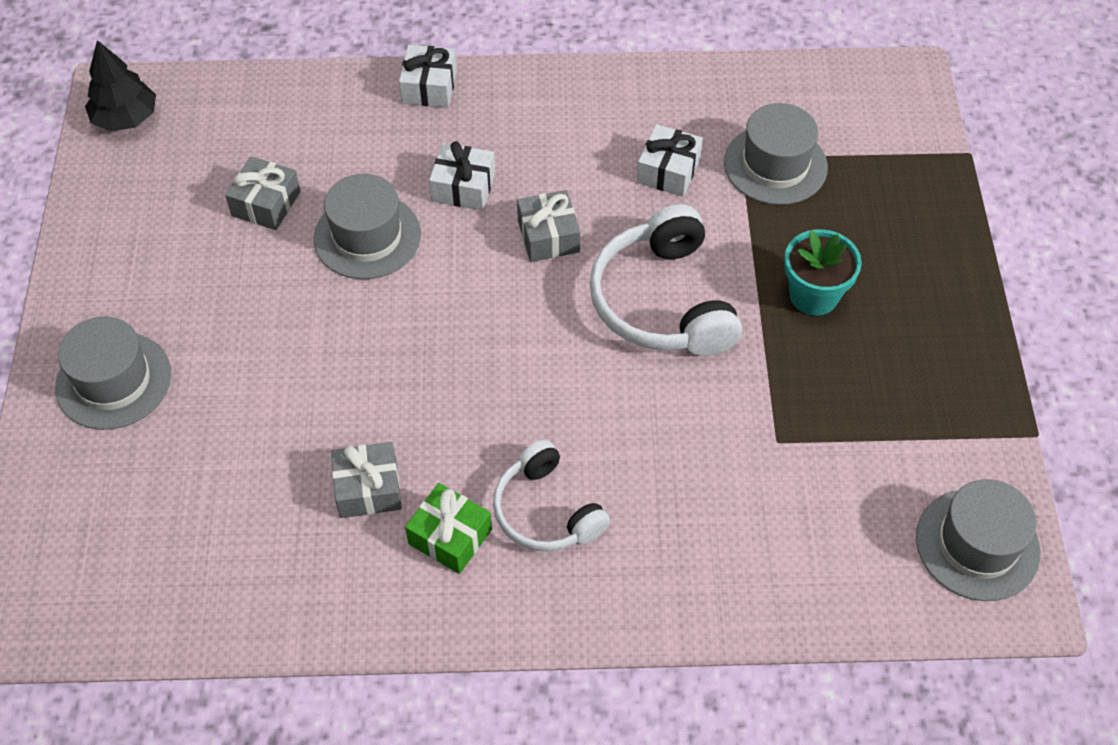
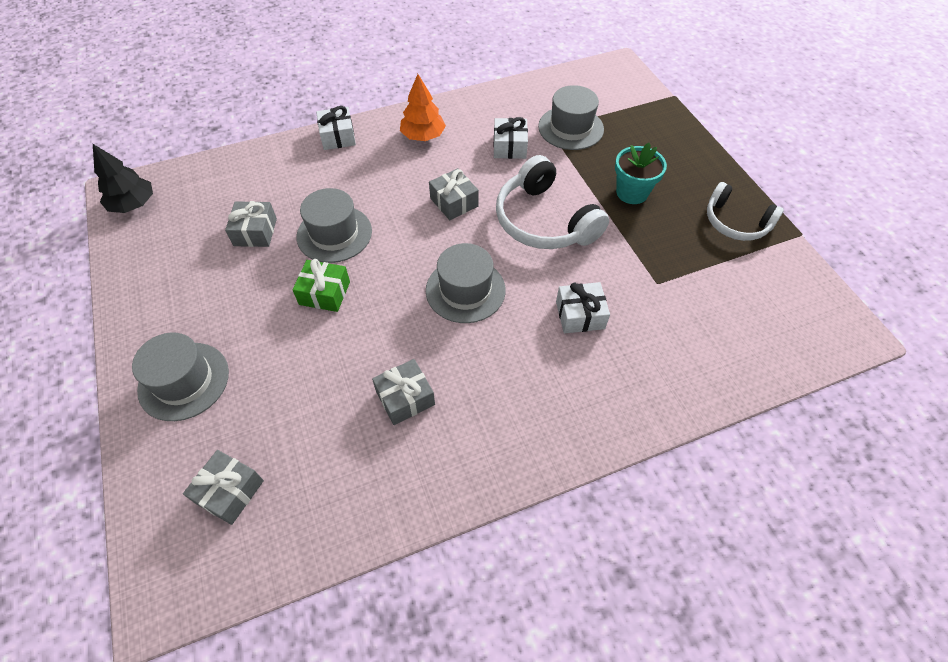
camera: 20 degrees left, 0 degrees up
green gift [405,483,492,574] -> green gift moved to [292,259,350,312]
white gift [429,141,495,210] -> white gift moved to [556,282,610,333]
white headphones [493,440,610,552] -> white headphones moved to [707,182,784,241]
grey hat [916,479,1040,601] -> grey hat moved to [426,243,506,323]
none -> grey gift [183,450,264,525]
none -> orange tree [400,74,446,141]

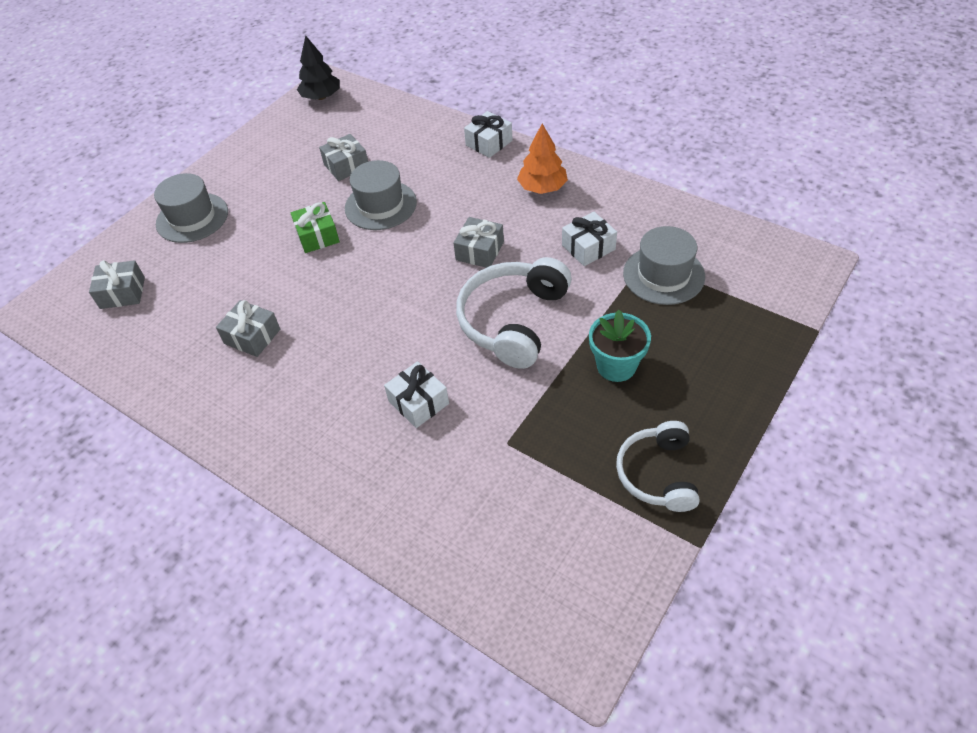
camera: 60 degrees right, 5 degrees down
grey hat [426,243,506,323] -> none

